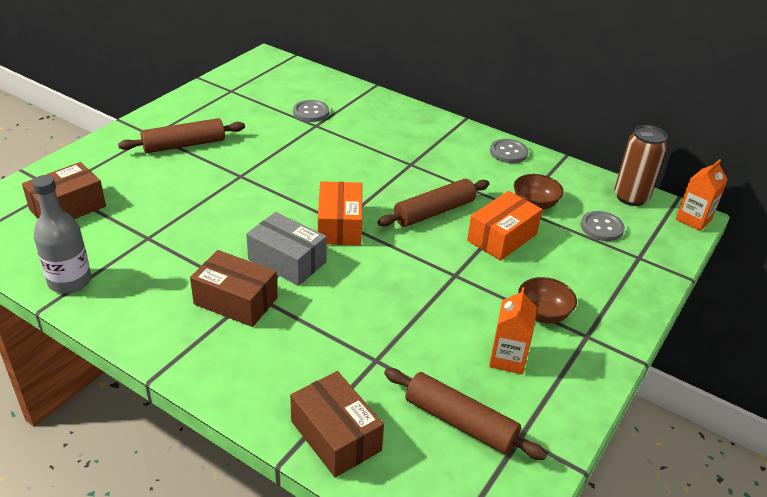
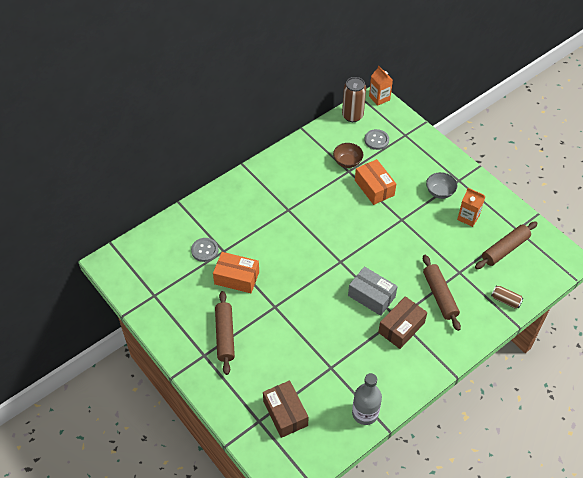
camera: 70 degrees left, 15 degrees up
grey box [246,212,327,286] -> grey box turned 75 degrees clockwise [348,266,398,316]
brown box [290,371,384,478] -> brown can [491,286,524,309]
orange box [318,181,362,245] -> orange box moved to [213,252,259,293]
brown rolling pin [378,179,490,227] -> brown rolling pin moved to [423,255,461,331]
grey button [490,139,528,163] -> none
brown bowl [518,277,577,323] -> grey bowl [426,172,457,199]

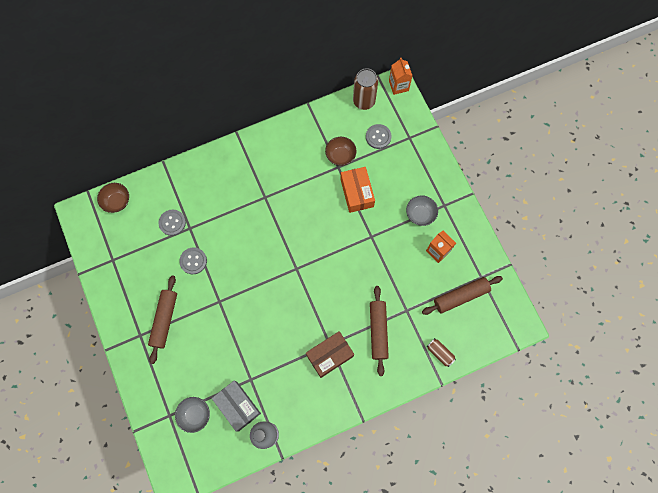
camera: 15 degrees right, 20 degrees up
orange box [213,252,259,293] -> grey button [179,248,207,274]
brown box [263,380,309,438] -> grey bowl [175,397,210,433]
grey box [348,266,398,316] -> grey box moved to [212,380,261,432]
none -> brown bowl [97,183,129,213]

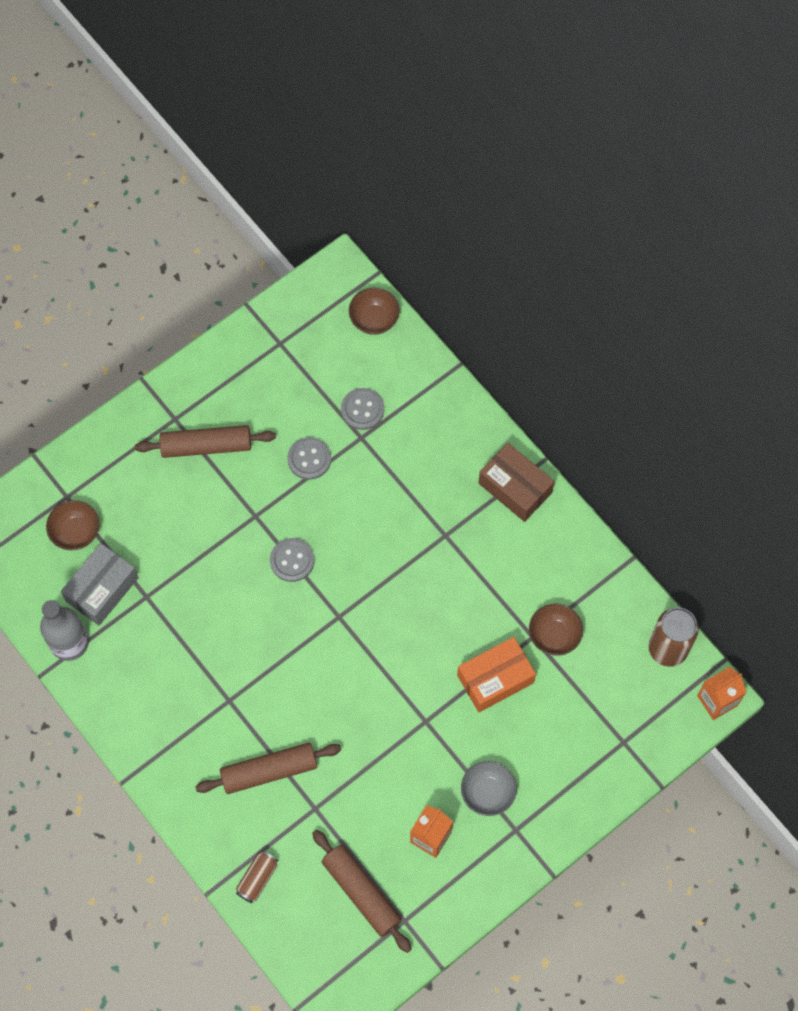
camera: 75 degrees right, 5 degrees down
grey bowl [175,397,210,433] -> brown bowl [46,500,99,550]
brown box [306,331,354,378] -> brown box moved to [479,443,555,522]
grey button [366,124,391,149] -> grey button moved to [270,538,314,582]

